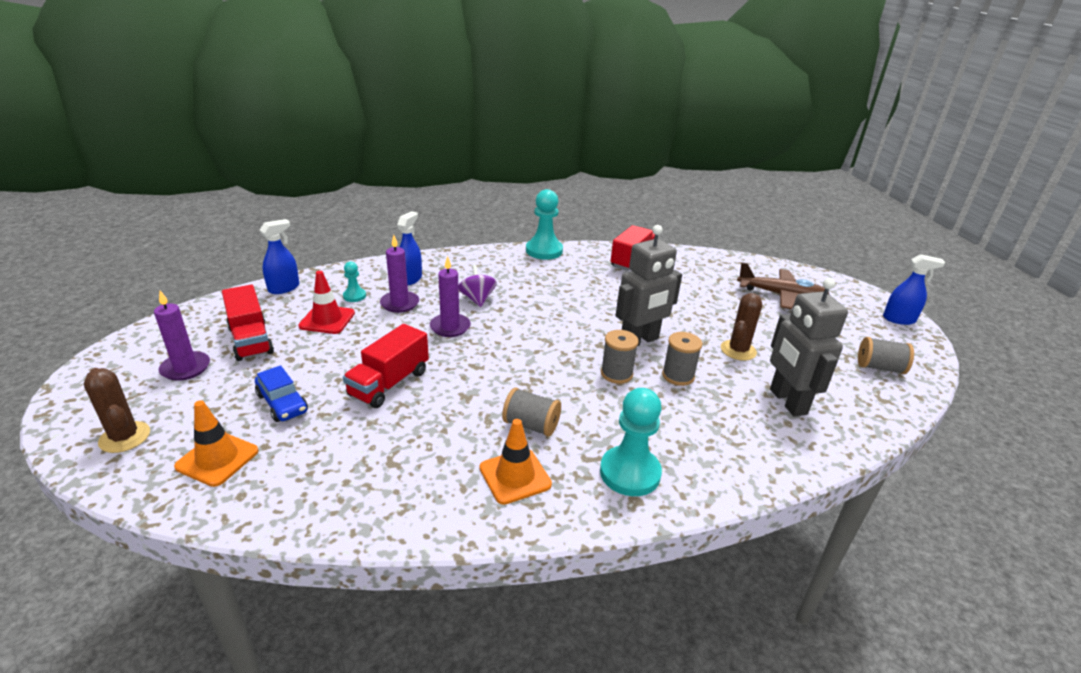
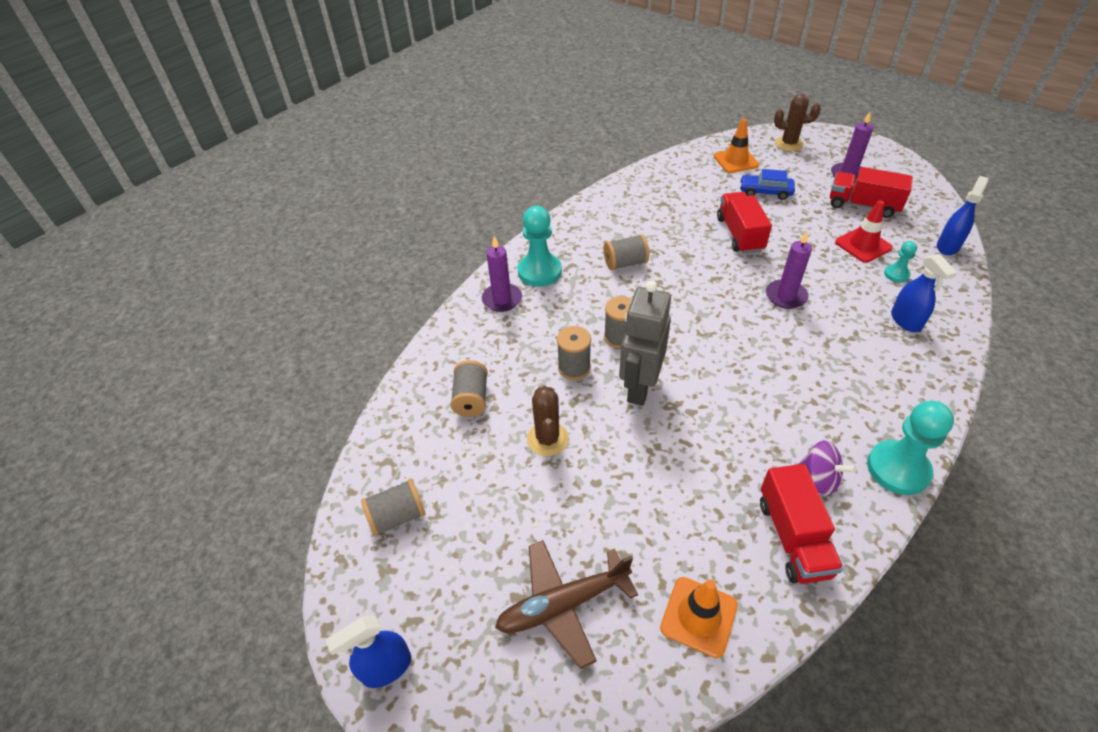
camera: 145 degrees right, 15 degrees up
blue spray bottle [259,219,299,294] -> blue spray bottle turned 150 degrees counterclockwise [937,176,988,255]
purple candle [380,235,419,313] -> purple candle moved to [482,236,522,312]
purple spinning top [458,265,497,307] -> purple spinning top moved to [797,440,857,495]
orange traffic cone [480,419,552,505] -> orange traffic cone moved to [660,577,738,658]
grey robot [770,278,848,417] -> grey spool [450,360,488,417]

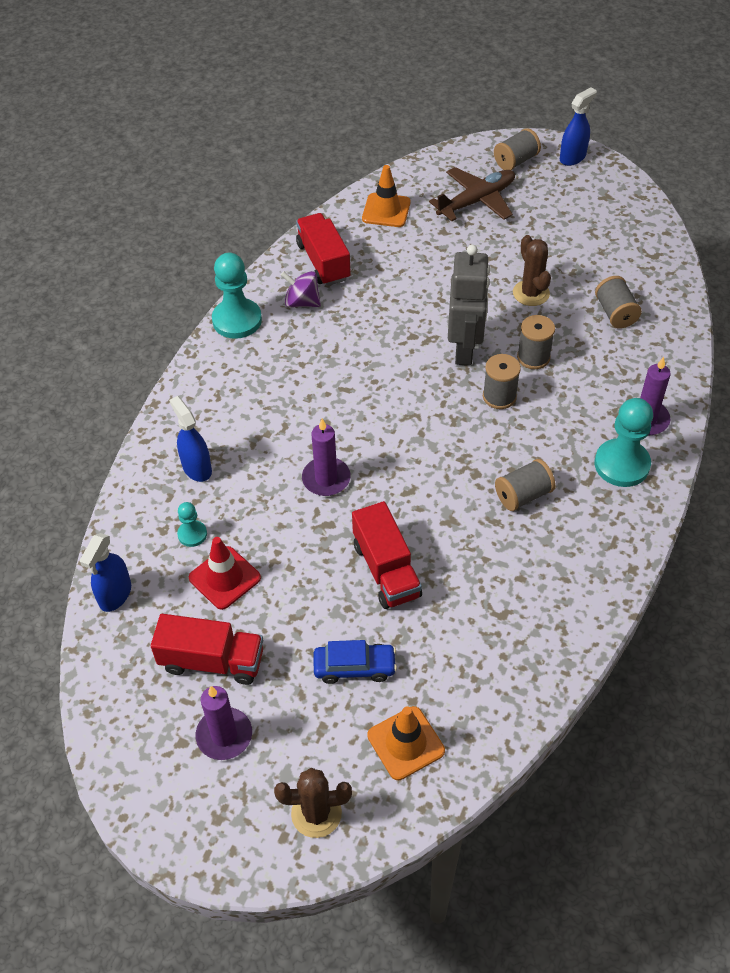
camera: 165 degrees right, 5 degrees up
grey spool [361,479,426,536] -> grey spool moved to [494,128,541,170]

